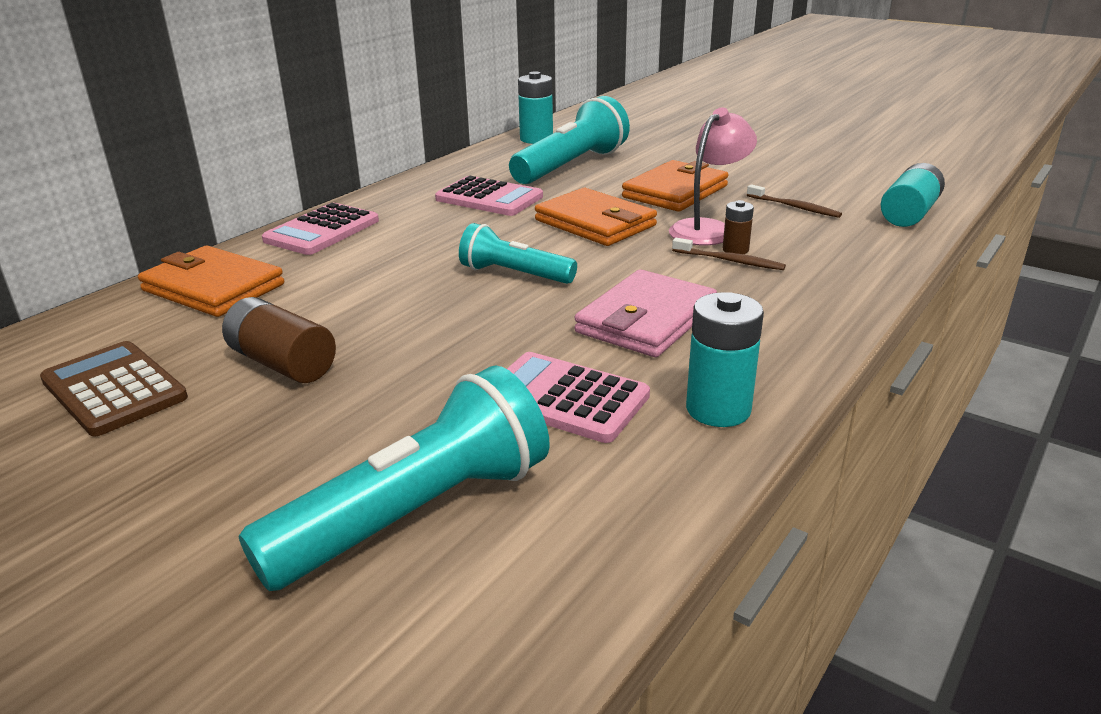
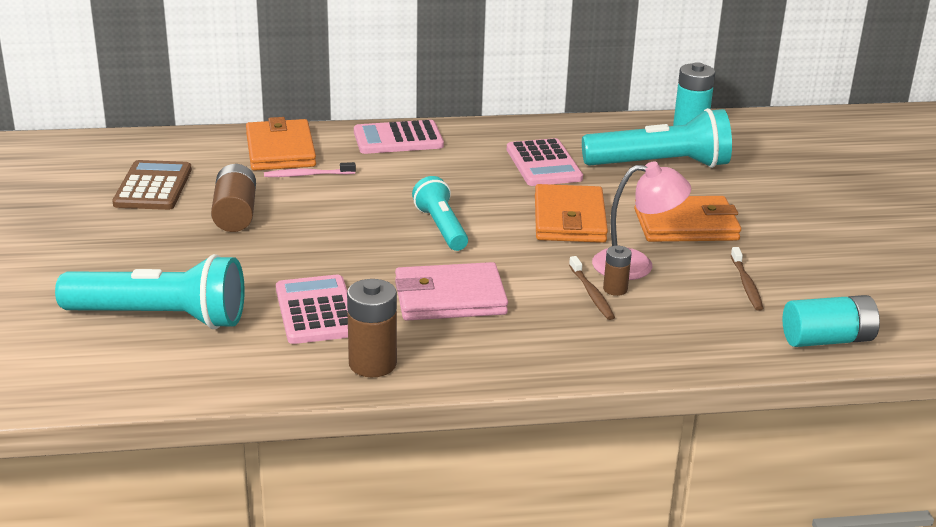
camera: 45 degrees right, 0 degrees up
turquoise battery [686,292,764,427] -> brown battery [347,279,397,377]
none -> pink toothbrush [264,162,356,177]

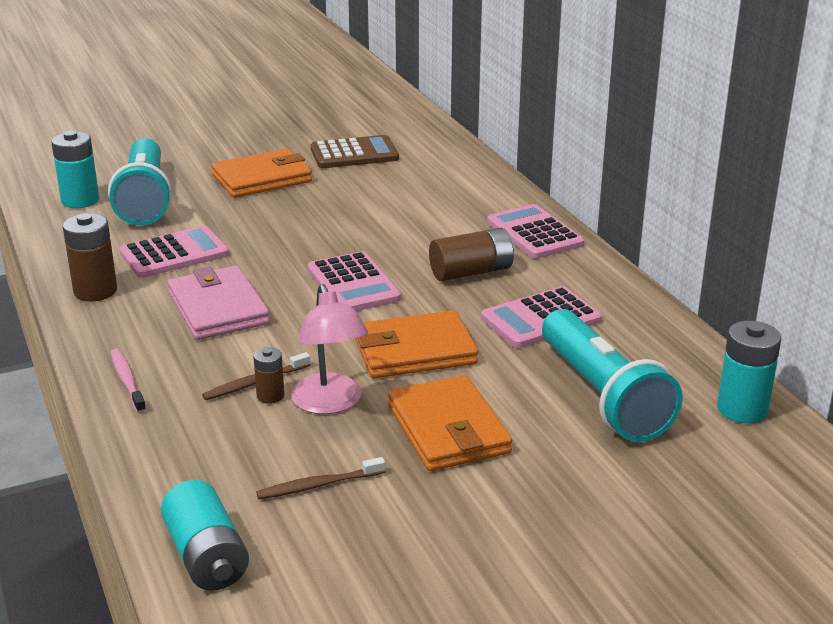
camera: 75 degrees right, 0 degrees up
brown battery [211,164,256,232] -> brown battery moved to [429,228,514,281]
orange wallet [246,117,316,171] -> orange wallet moved to [211,149,312,198]
pink toothbrush [264,162,356,177] -> pink toothbrush moved to [111,349,146,413]
turquoise flashlight [412,176,468,251] -> pink calculator [308,251,401,311]
none -> turquoise battery [51,131,99,208]

